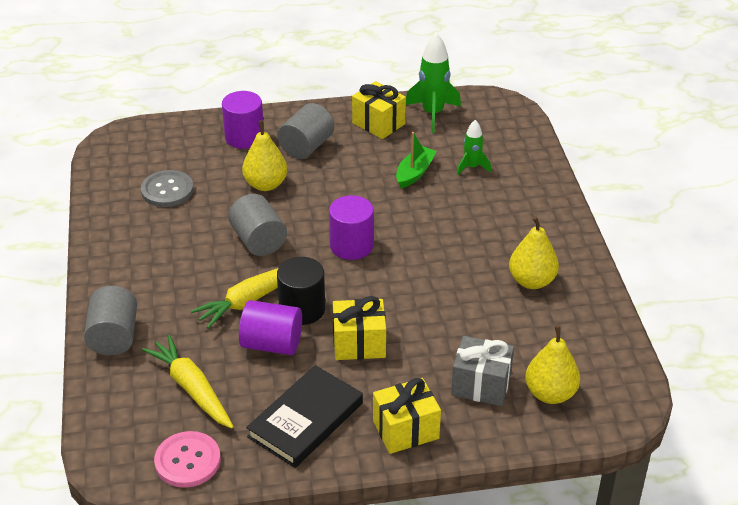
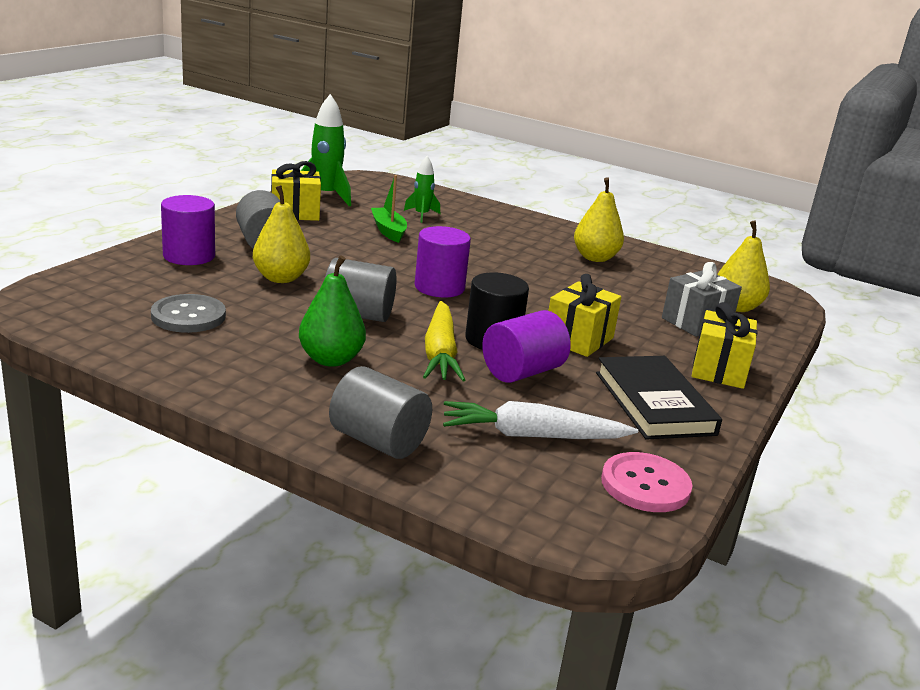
camera: 55 degrees left, 15 degrees down
yellow carrot [142,335,234,429] -> white carrot [443,401,638,439]
none -> green pear [299,255,366,367]

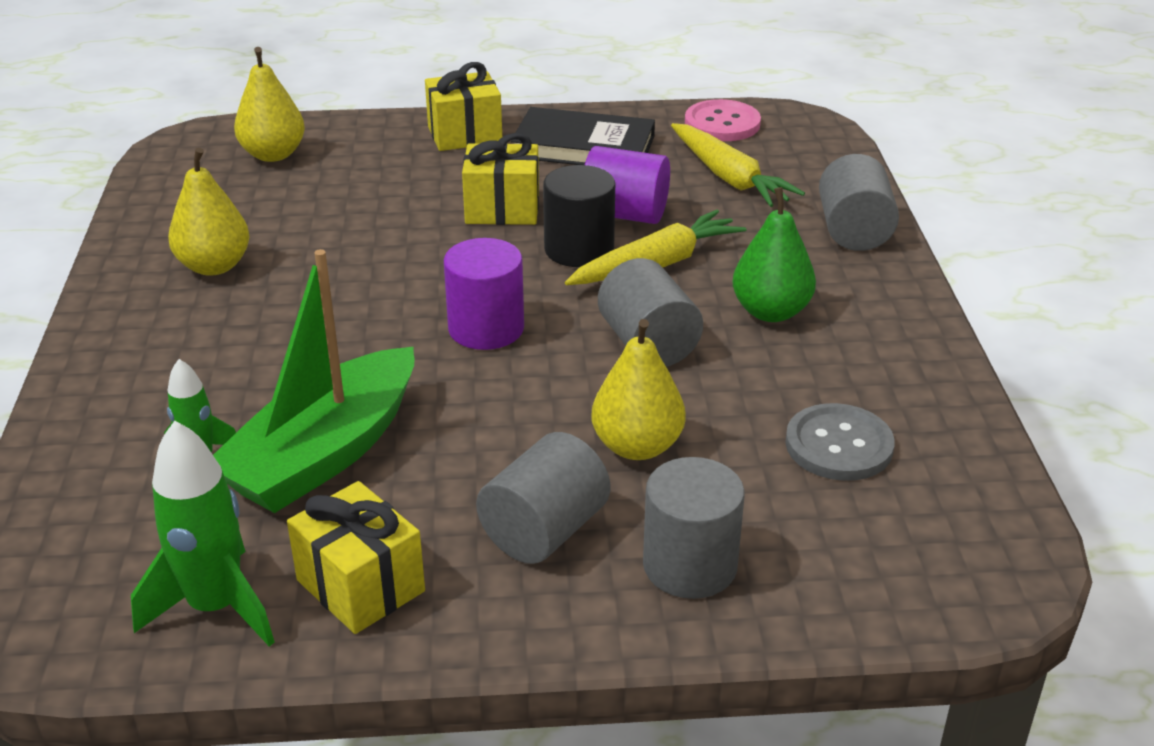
camera: 120 degrees left, 10 degrees up
purple cylinder [161,195,215,265] -> grey cylinder [643,457,745,599]
green boat [371,175,407,243] -> green boat [213,249,414,513], size x1.93
white carrot [443,401,638,439] -> yellow carrot [671,123,805,207]
black book [596,356,722,440] -> black book turned 60 degrees clockwise [511,107,655,165]
grey gift [662,262,742,337] -> none

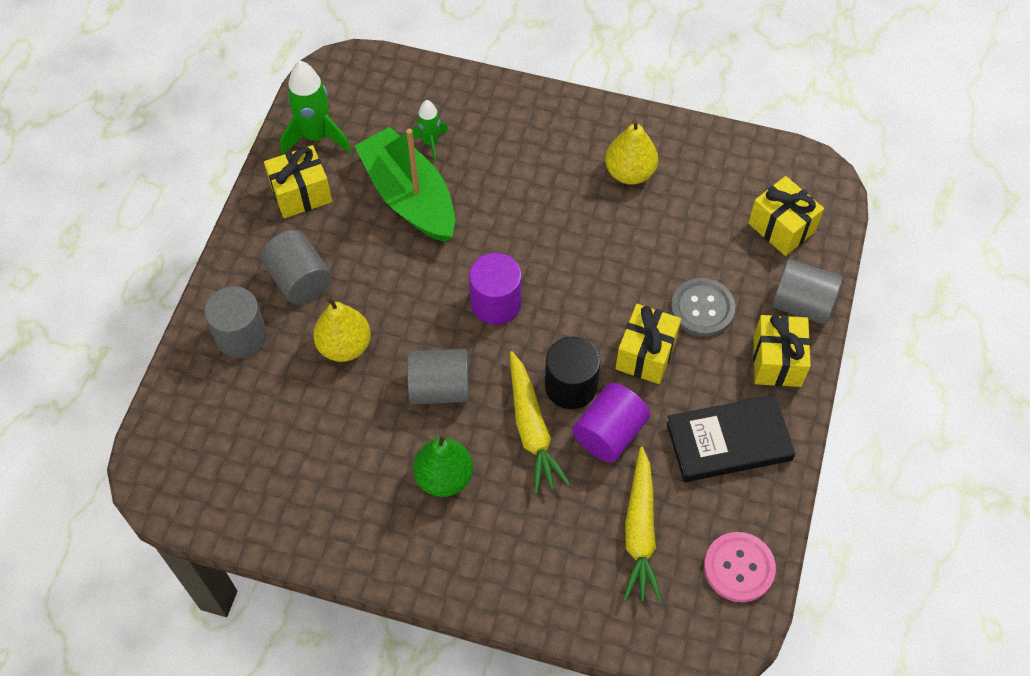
camera: 110 degrees right, 25 degrees up
yellow pear [234,47,305,162] -> yellow gift [748,176,824,256]
black book [511,107,655,165] -> black book turned 45 degrees clockwise [666,395,795,482]
yellow carrot [671,123,805,207] -> yellow carrot turned 75 degrees counterclockwise [623,447,662,602]
grey button [785,403,895,481] -> grey button moved to [671,278,735,337]
grey cylinder [819,154,899,251] -> grey cylinder moved to [771,259,843,325]

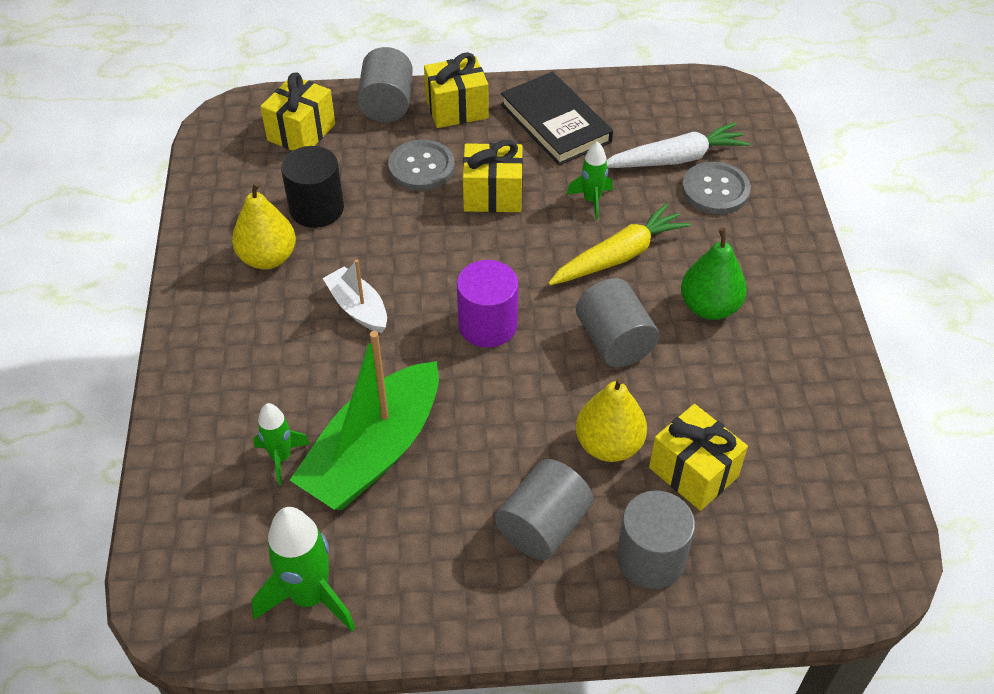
camera: 110 degrees left, 10 degrees down
yellow gift [264,145,332,218] -> yellow gift moved to [649,404,748,511]
black cylinder [545,337,600,409] -> black cylinder moved to [281,146,344,228]
purple cylinder [572,383,650,462] -> green rocket [567,141,613,220]
yellow carrot [623,447,662,602] -> white carrot [607,122,750,168]
pink button [704,532,776,602] -> none
none -> white boat [323,259,387,333]
none -> grey button [682,162,751,214]

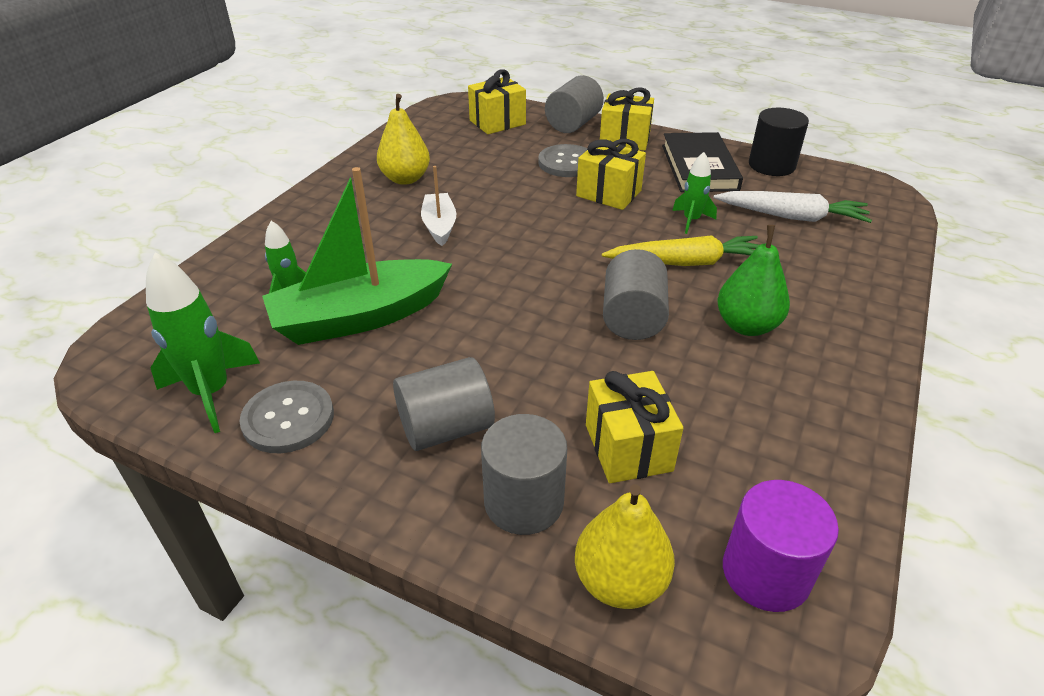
camera: 30 degrees right, 10 degrees down
black cylinder [281,146,344,228] -> black cylinder moved to [749,108,809,176]
purple cylinder [457,260,519,348] -> purple cylinder moved to [723,480,839,612]
yellow pear [576,376,647,462] -> yellow pear moved to [575,484,675,609]
grey button [682,162,751,214] -> grey button moved to [239,381,334,453]

